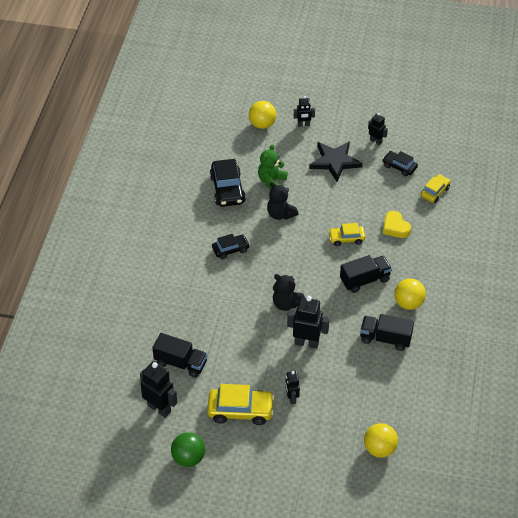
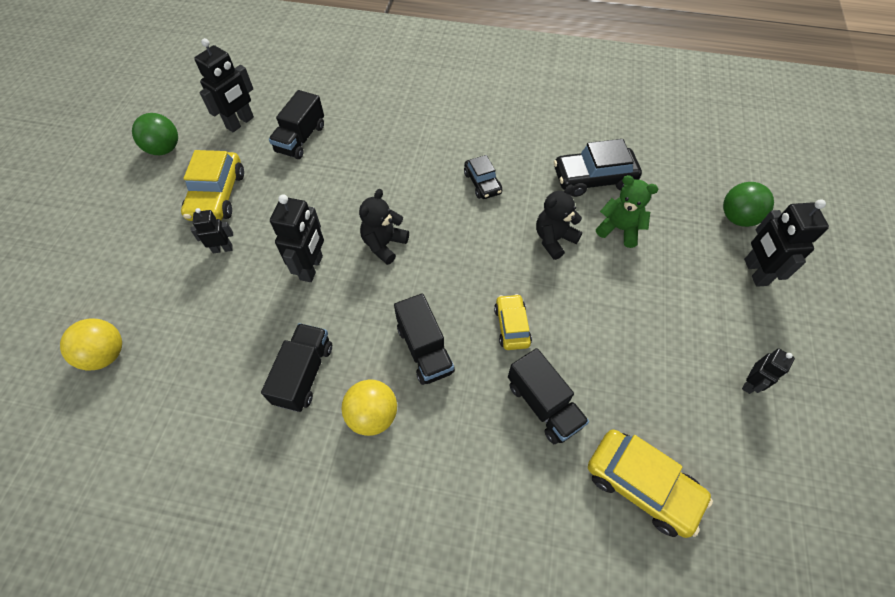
camera: 90 degrees right, 10 degrees up
yellow ball [249,101,276,129] -> green ball [723,182,774,227]
black robot [294,96,315,127] -> black robot [744,199,829,287], size x1.69
black star [309,141,362,182] -> none
black car [383,151,418,177] -> none
yellow heart [383,211,411,238] -> black truck [508,348,589,444]
yellow car [421,174,451,203] -> yellow car [588,429,713,538], size x1.65

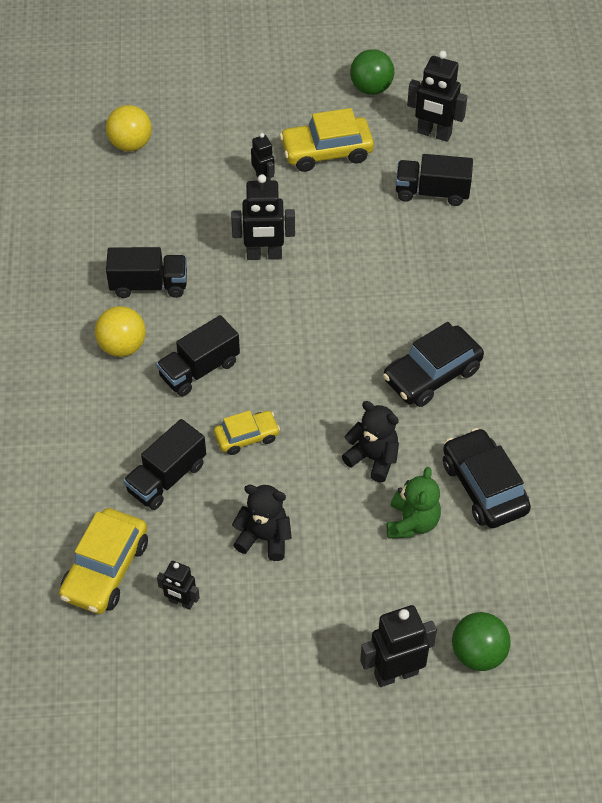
camera: 75 degrees right, 5 degrees down
black teddy bear [359,189,409,265] -> black teddy bear moved to [232,485,292,561]
black car [464,155,502,199] -> black car [383,322,484,407], size x1.65
black robot [742,348,795,394] -> black robot moved to [157,561,200,610]

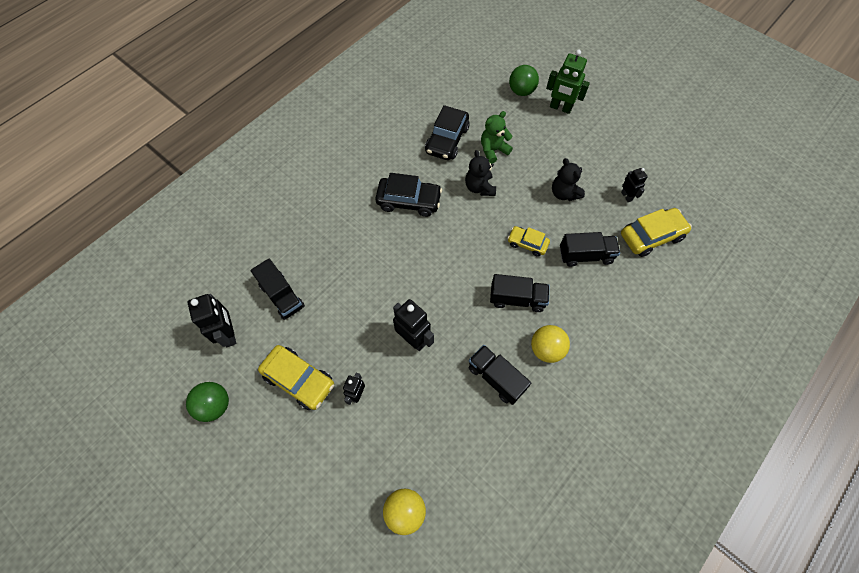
camera: 135 degrees left, 10 degrees up
black robot [360,605,437,687] -> green robot [546,50,590,114]

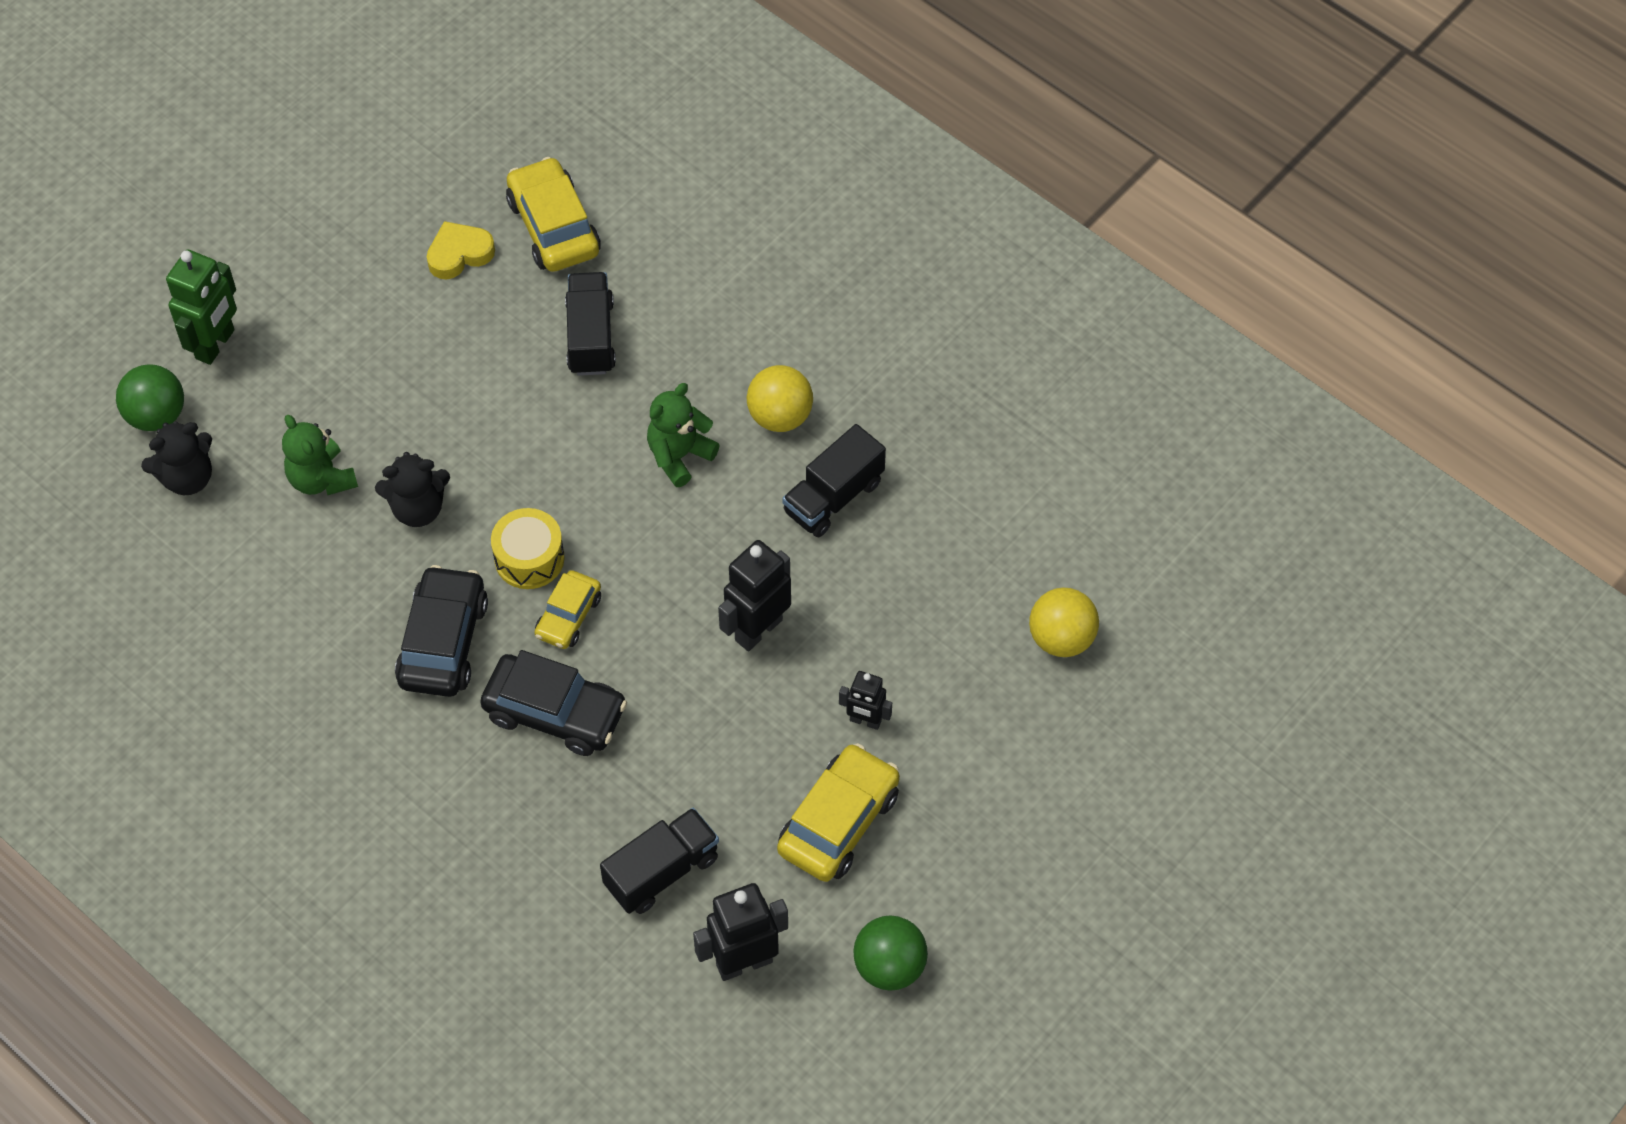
camera: 90 degrees left, 5 degrees down
black car [425,105,470,160] -> black car moved to [480,650,627,756]
black truck [490,274,549,312] -> green teddy bear [647,383,720,487]
yellow car [508,226,550,257] -> yellow car moved to [534,570,601,649]
black teddy bear [552,158,585,201] -> black teddy bear moved to [141,421,212,495]
black robot [621,168,648,202] -> yellow heart [427,221,495,279]
none -> yellow drum [491,508,564,589]

